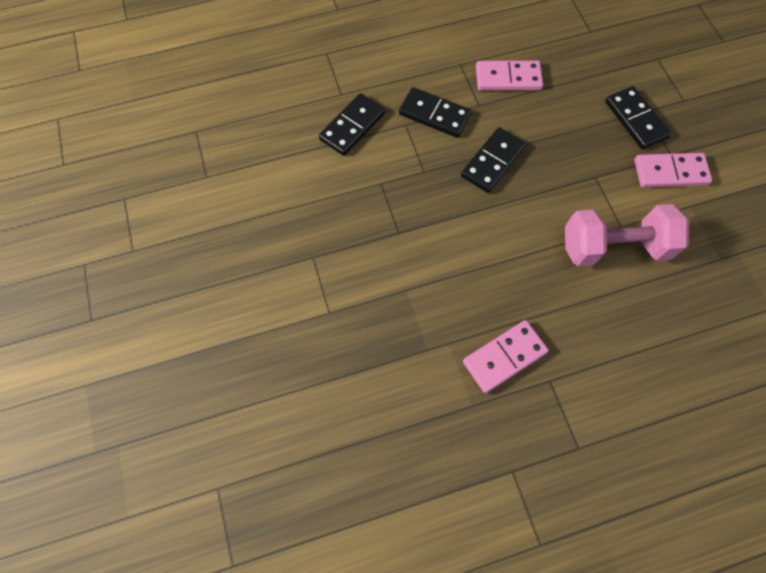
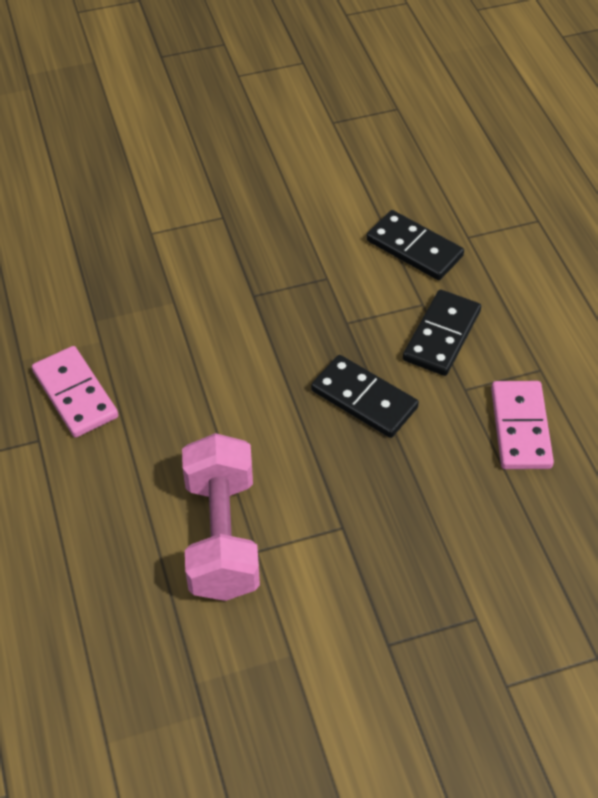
camera: 90 degrees right, 15 degrees down
black domino [605,86,672,150] -> none
pink domino [634,153,712,188] -> none

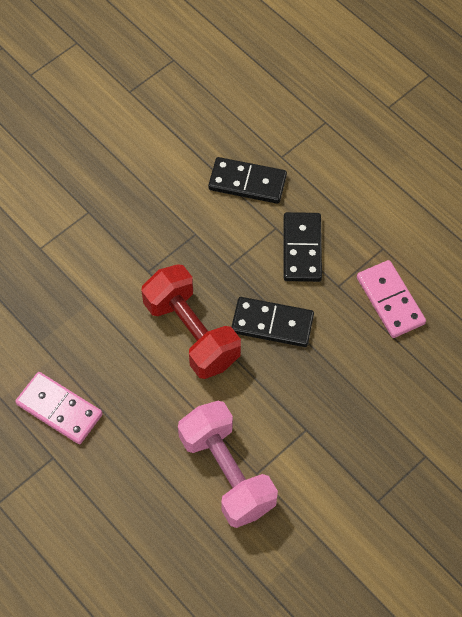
camera: 25 degrees left, 10 degrees up
none -> red dumbbell [141,264,241,379]

